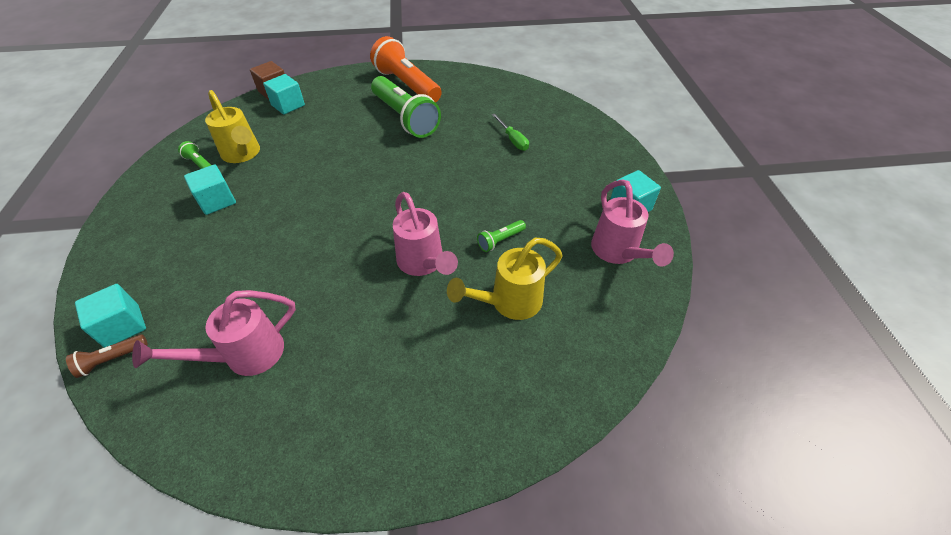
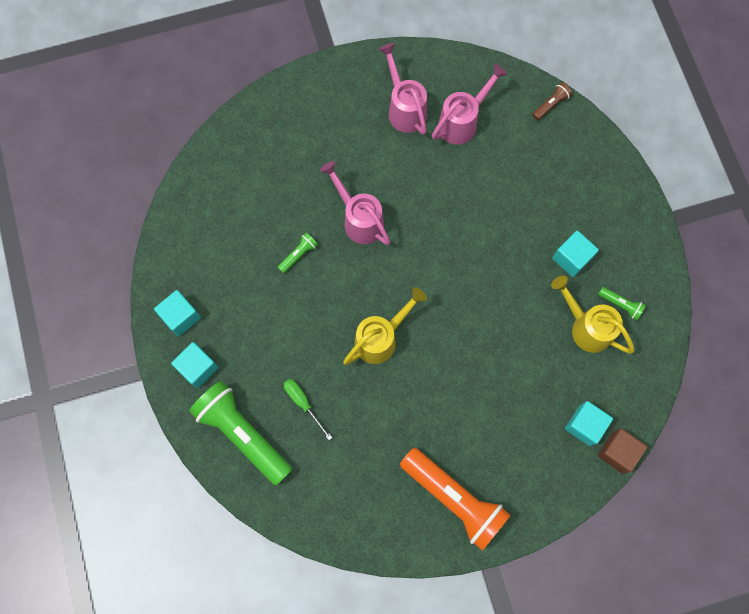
camera: 170 degrees right, 25 degrees up
turquoise cube [75,284,146,348] -> turquoise cube moved to [171,342,219,388]
green flashlight [371,76,441,138] -> green flashlight moved to [189,381,292,486]
yellow watering can [447,238,562,320] -> yellow watering can moved to [343,287,427,365]
pink watering can [591,179,674,267] -> pink watering can moved to [379,43,427,135]

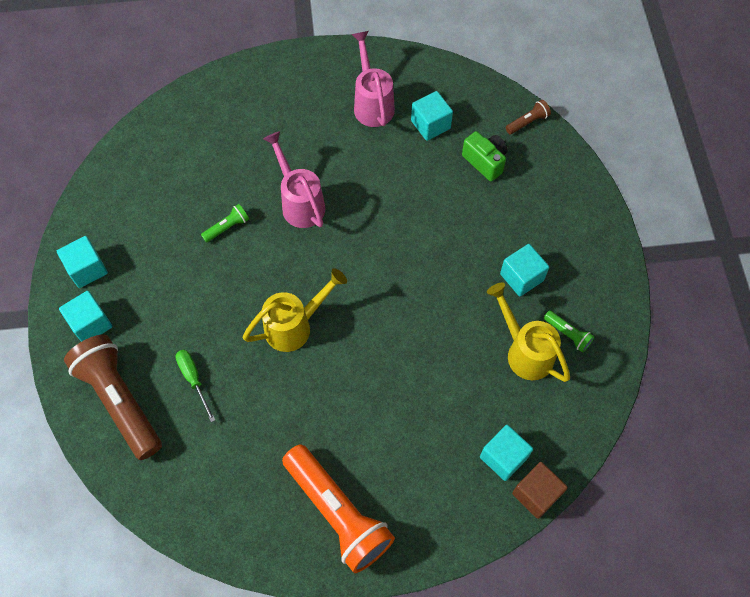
camera: 10 degrees right, 10 degrees down
green flashlight [189,381,292,486] -> brown flashlight [64,334,162,460]
pink watering can [432,64,508,145] -> turquoise cube [411,91,453,141]
none -> green camera [462,131,508,181]

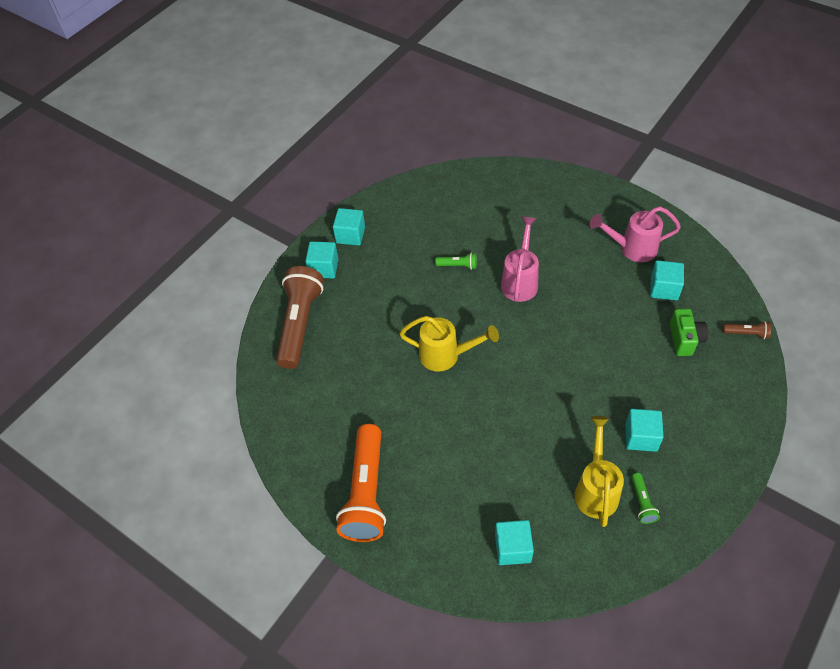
camera: 45 degrees right, 10 degrees down
green screwdriver [176,350,215,422] -> none
pink watering can [352,31,395,127] -> pink watering can turned 120 degrees counterclockwise [590,206,681,262]
brown cube [512,462,568,519] -> none

